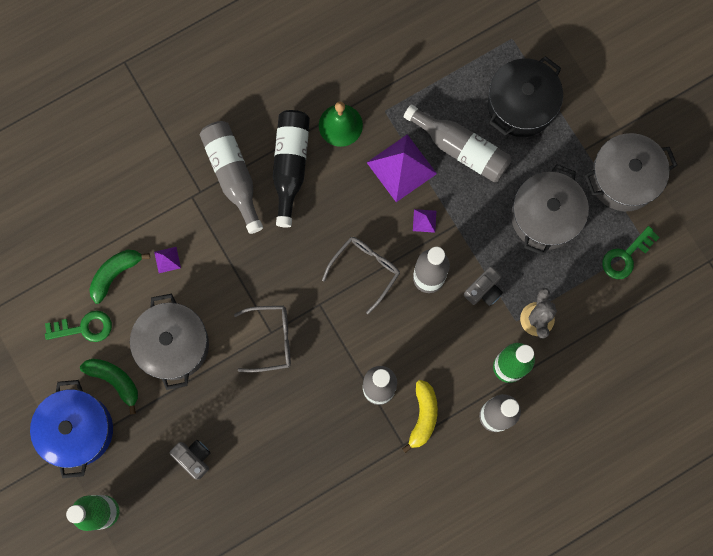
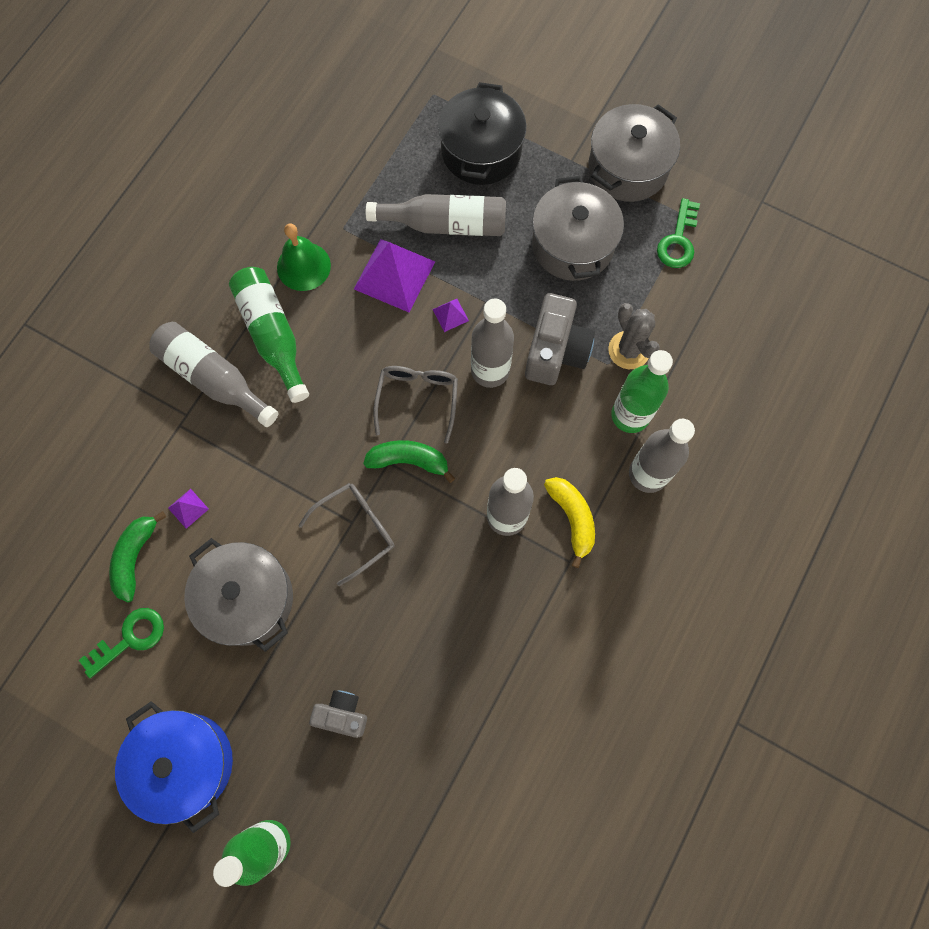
camera: 30 degrees left, 5 degrees down
green banana [80,359,138,415] -> green banana moved to [363,440,455,483]
black bottle [273,110,310,228] -> green bottle [229,267,309,403]
grey camera [464,266,503,306] -> grey camera [525,293,595,385], size x1.66

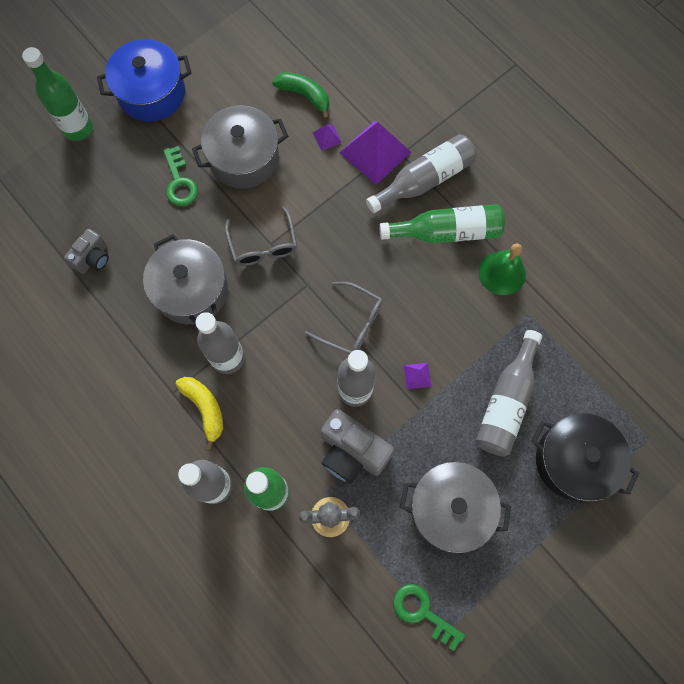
camera: 110 degrees right, 0 degrees up
green key [79,608,164,678] -> green key moved to [163,146,198,206]
grey camera [309,690,367,738] -> grey camera moved to [64,229,109,274]
purple pyramid [354,239,435,312] -> purple pyramid moved to [339,121,411,185]
green banana [363,440,455,483] -> none
yellow banana [544,477,595,568] -> yellow banana turned 120 degrees counterclockwise [175,377,223,451]
grey pot [589,104,680,202] -> grey pot moved to [143,234,228,325]

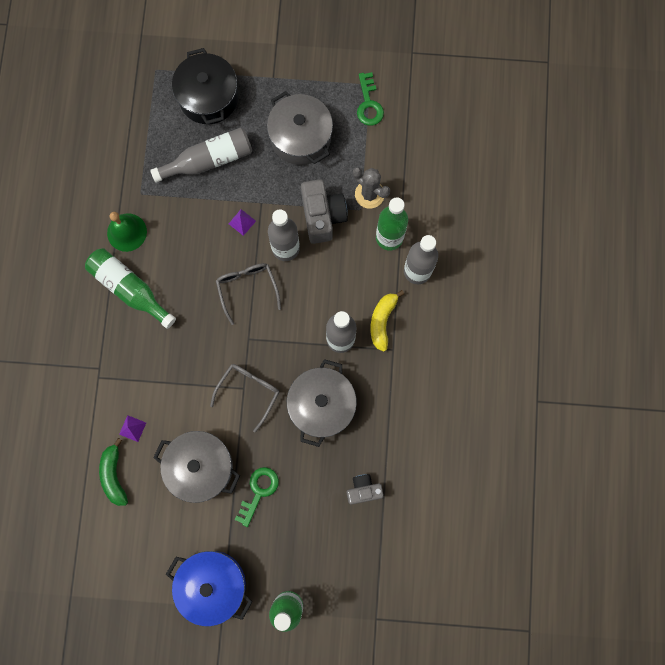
camera: 135 degrees left, 5 degrees up
purple pyramid [339,121,411,185] -> none
grey bottle [366,134,476,213] -> none

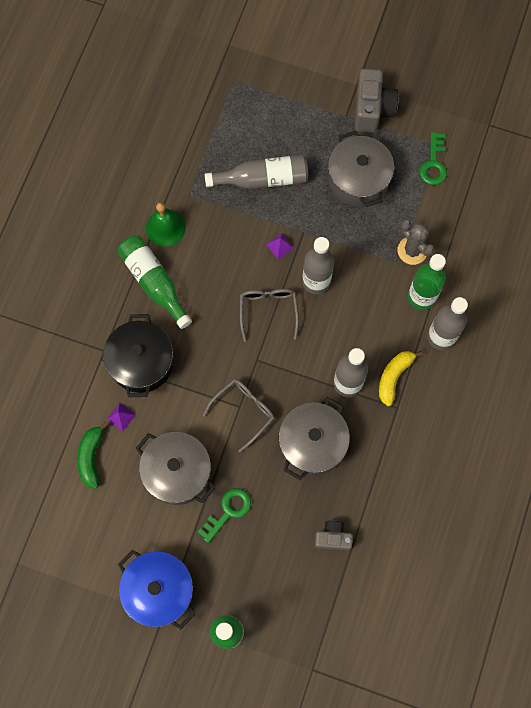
camera: 15 degrees right, 5 degrees down
black pot [172,48,238,125] -> black pot moved to [103,314,174,397]
grey camera [301,179,348,244] -> grey camera moved to [355,68,399,133]

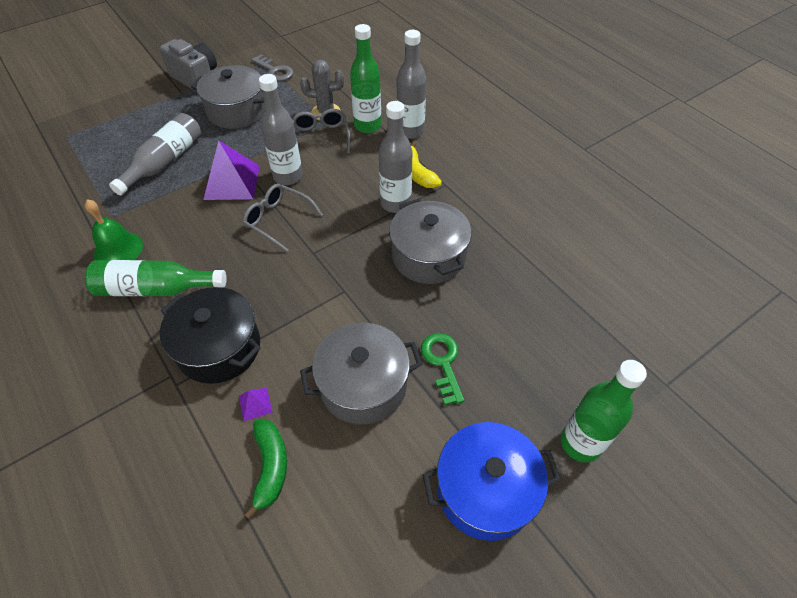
camera: 55 degrees left, 20 degrees down
green banana [77,422,108,489] -> green banana turned 135 degrees counterclockwise [244,419,287,520]
grey glasses [203,379,274,452] -> grey glasses moved to [292,109,351,154]
purple pyramid [266,234,294,259] -> purple pyramid [203,140,260,200], size x2.26
grey camera [315,521,353,550] -> none
green key [420,132,447,185] -> grey key [251,55,293,81]

